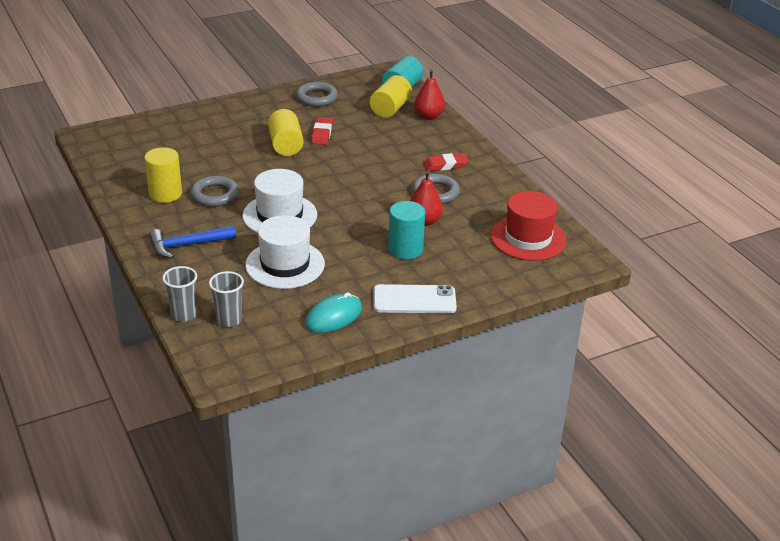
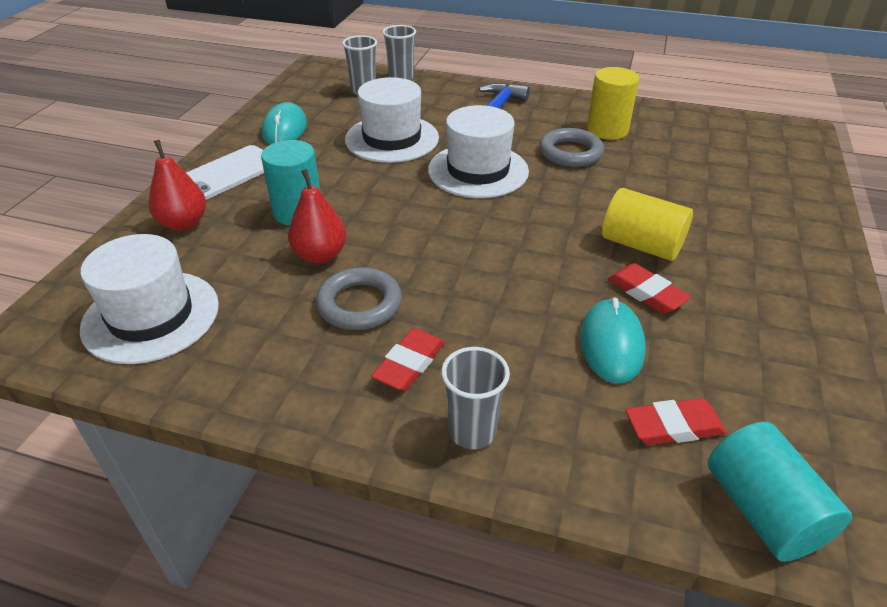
camera: 135 degrees right, 5 degrees up
grey ring [296,82,338,107] -> none
yellow cylinder [370,75,412,118] -> red eraser [625,398,727,445]
red pear [414,70,445,120] -> red pear moved to [148,140,206,231]
red hat [491,191,567,261] -> white hat [80,234,219,364]
none -> grey cup [441,347,510,449]
none -> turquoise mouse [580,298,646,383]

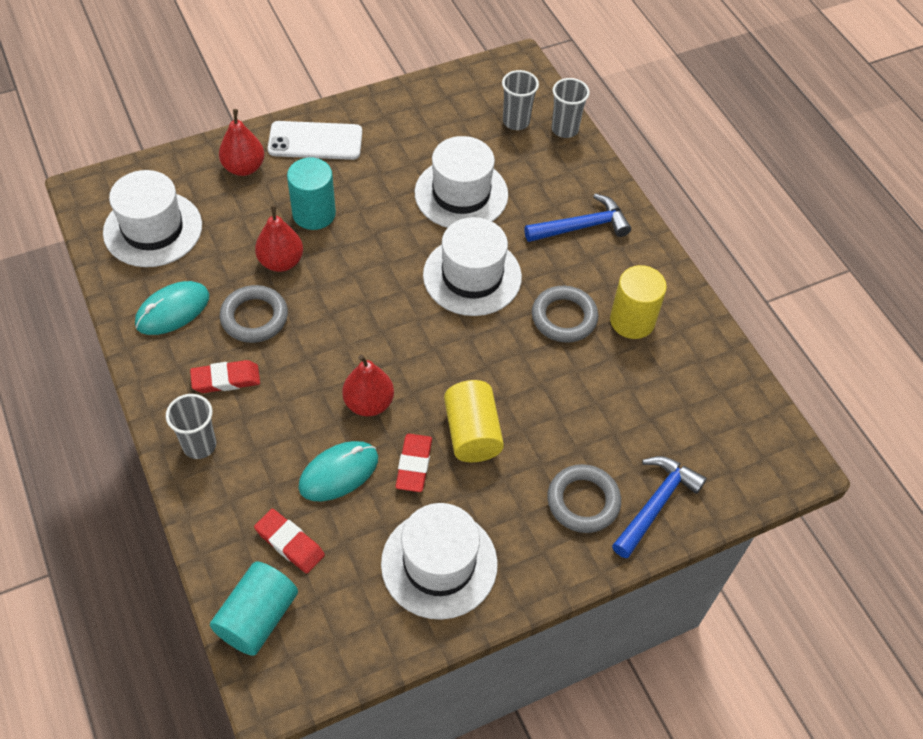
camera: 45 degrees right, 15 degrees up
turquoise mouse [262,102,307,145] -> turquoise mouse moved to [135,281,209,335]
none -> red pear [342,355,394,416]
none -> white hat [381,503,498,620]
none -> grey ring [547,464,621,533]
none -> blue hammer [612,456,707,558]

